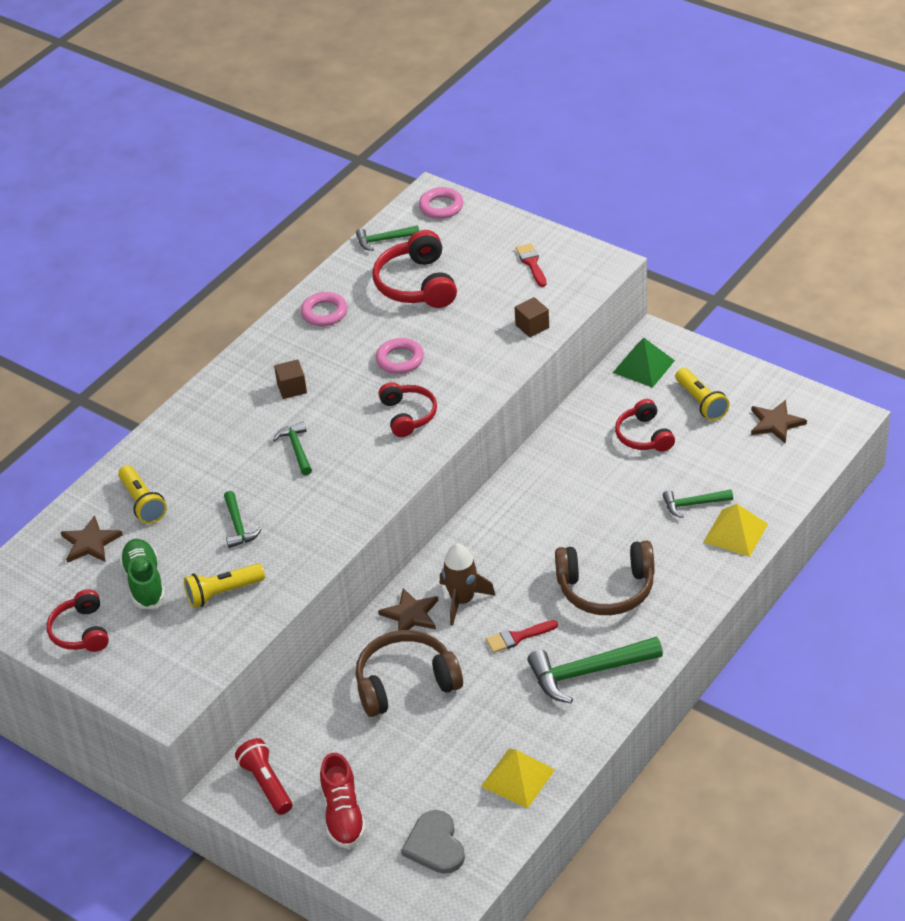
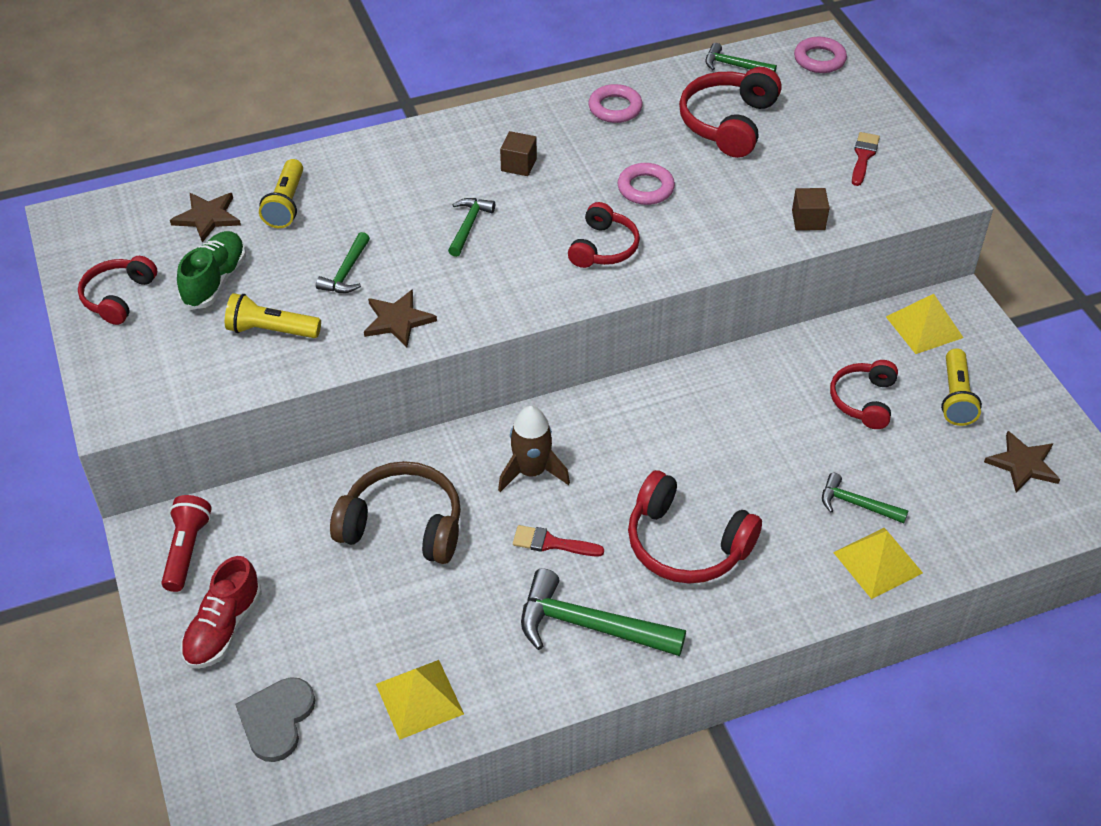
camera: 30 degrees right, 5 degrees up
brown star [378,588,439,630] -> brown star moved to [364,289,437,347]
brown headphones [555,541,655,615] -> red headphones [628,470,762,584]
green pyramid [613,338,675,388] -> yellow pyramid [886,294,963,354]

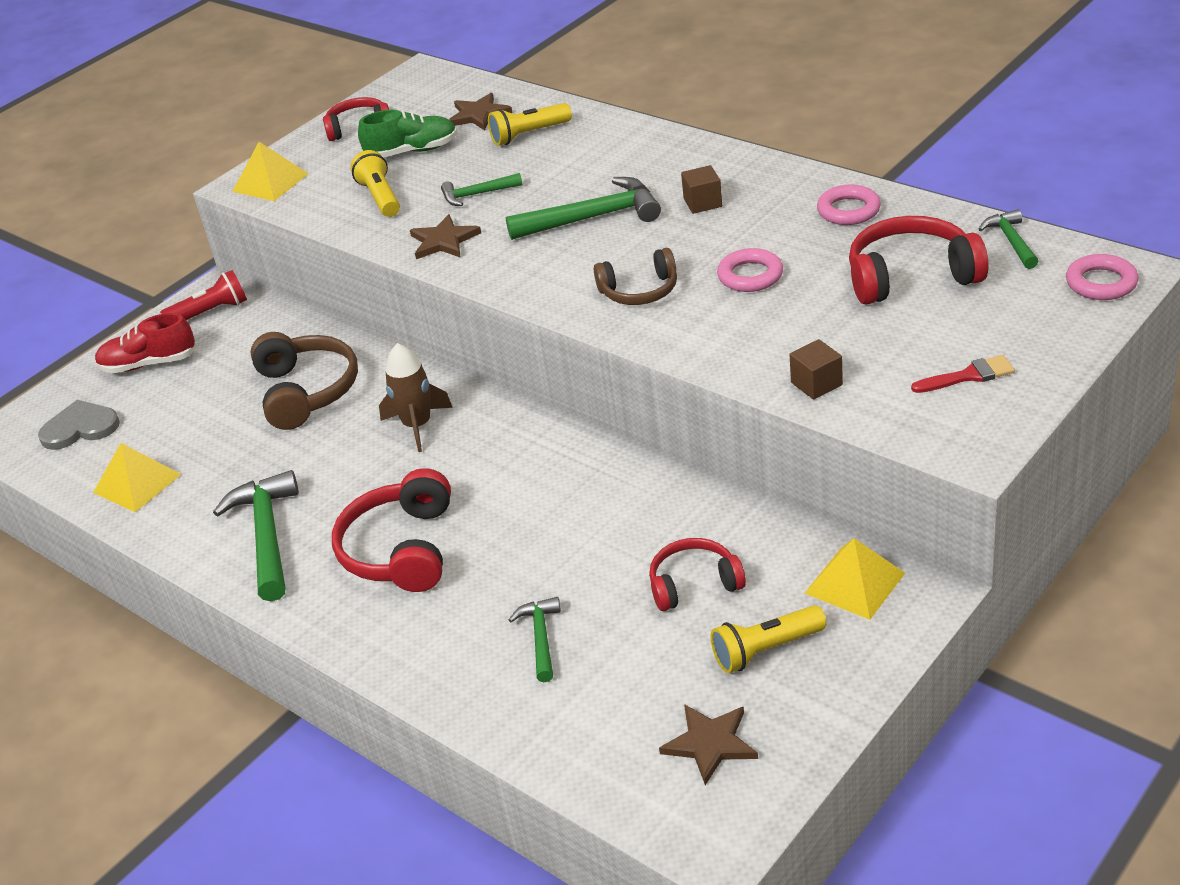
camera: 65 degrees right, 10 degrees down
green hammer [448,198,495,257] -> green hammer [506,177,661,240], size x1.80
red brush [513,525,604,556] -> none
red headphones [568,202,640,268] -> brown headphones [594,248,677,305]
yellow pyramid [833,528,923,599] -> yellow pyramid moved to [232,142,309,201]

